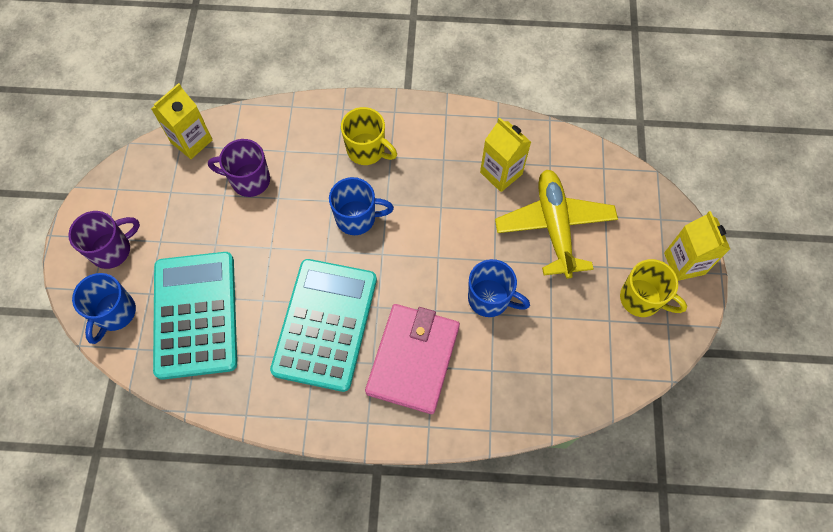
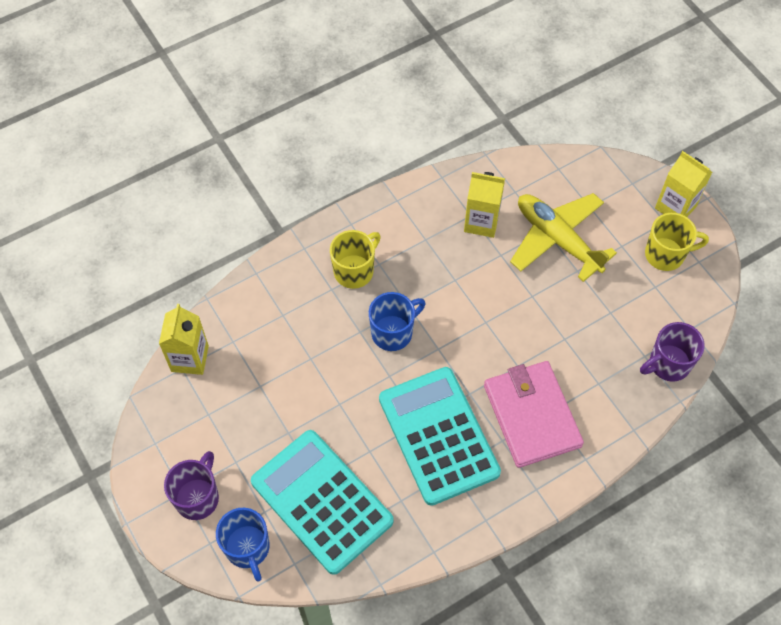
camera: 35 degrees left, 5 degrees down
purple mug [208,139,270,197] -> purple mug moved to [640,322,705,382]
yellow mug [341,107,397,165] -> yellow mug turned 45 degrees counterclockwise [330,230,381,289]
blue mug [468,259,530,317] -> none

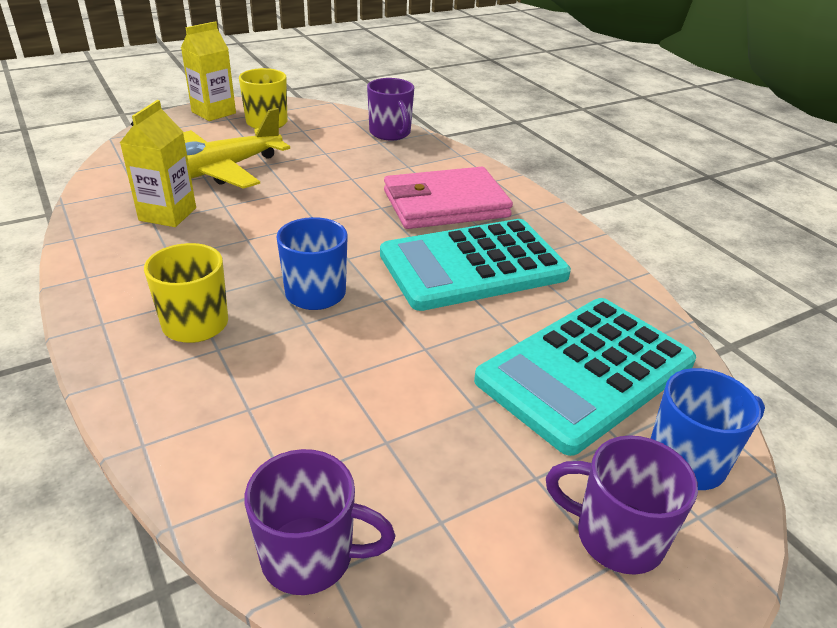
camera: 90 degrees left, 25 degrees down
yellow carton [159,304,209,375] -> purple mug [245,449,396,595]

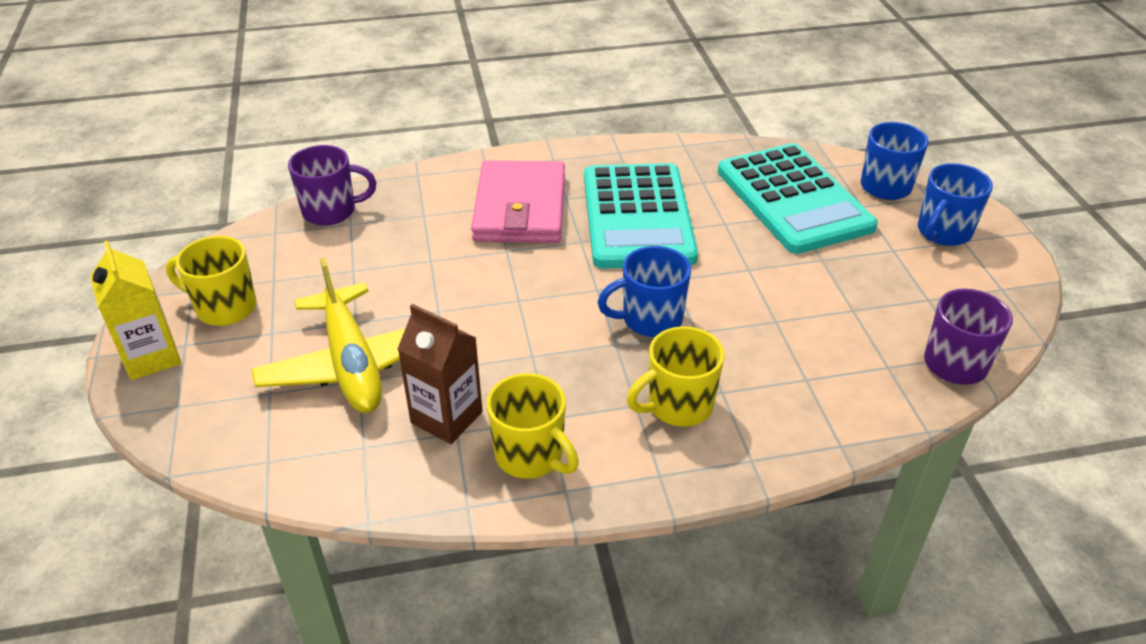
camera: 70 degrees left, 5 degrees up
yellow carton [120,100,196,227] -> brown carton [398,304,483,444]
purple mug [546,435,698,575] -> blue mug [918,163,993,246]
none -> yellow mug [487,373,579,479]

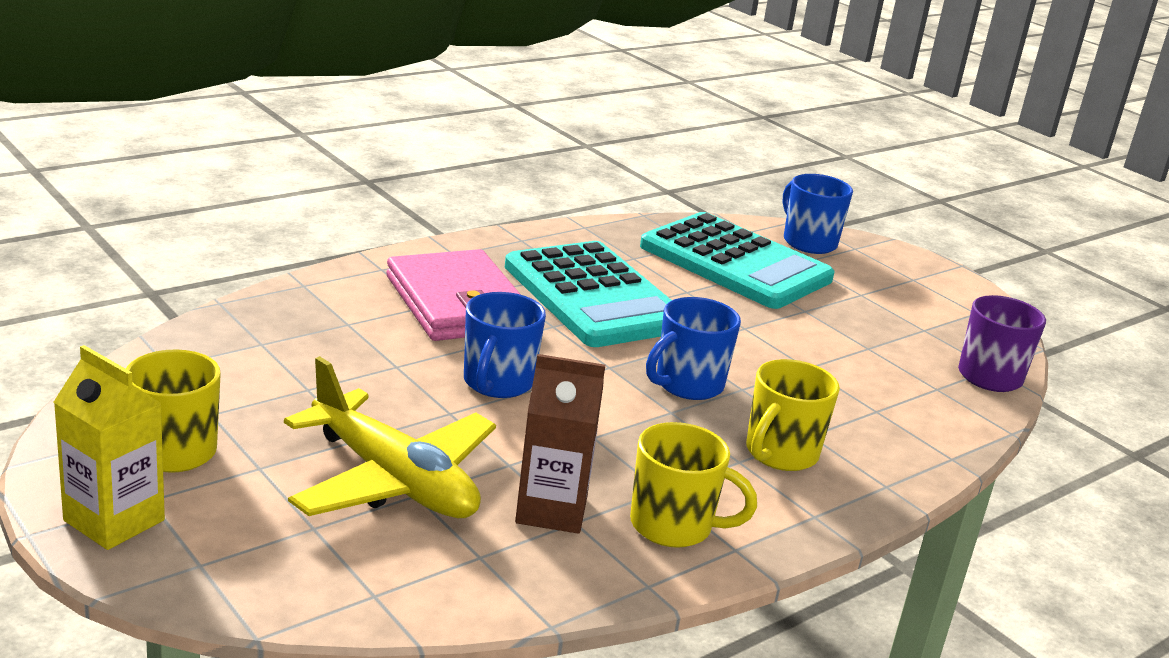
camera: 30 degrees left, 15 degrees down
purple mug [288,145,376,225] -> none
blue mug [918,163,993,246] -> blue mug moved to [464,292,546,398]

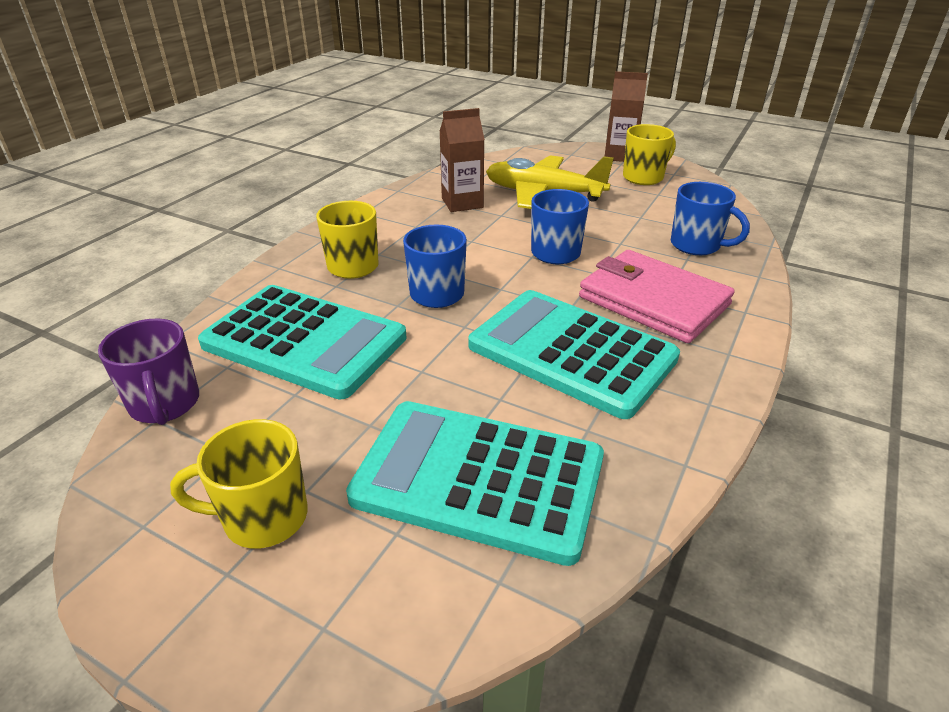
camera: 160 degrees right, 10 degrees up
yellow carton [54,345,165,550] -> brown carton [605,71,648,162]
yellow mug [630,422,757,548] -> yellow mug moved to [170,419,308,549]
blue mug [783,174,853,254] -> blue mug moved to [671,182,750,255]
none -> turquoise calculator [198,285,407,400]

